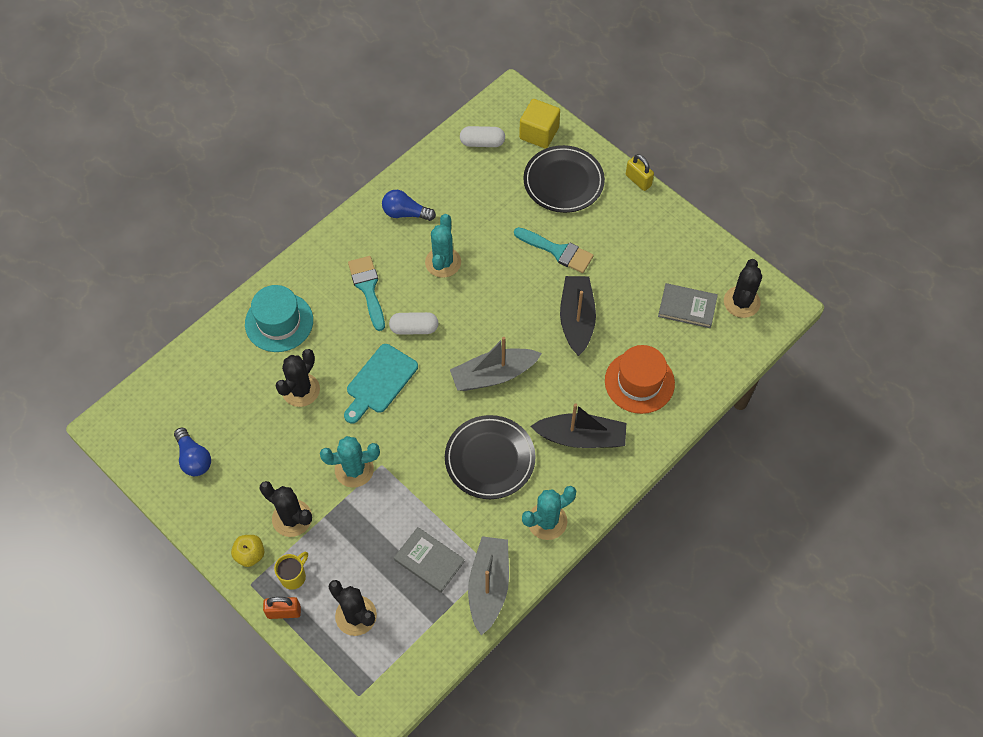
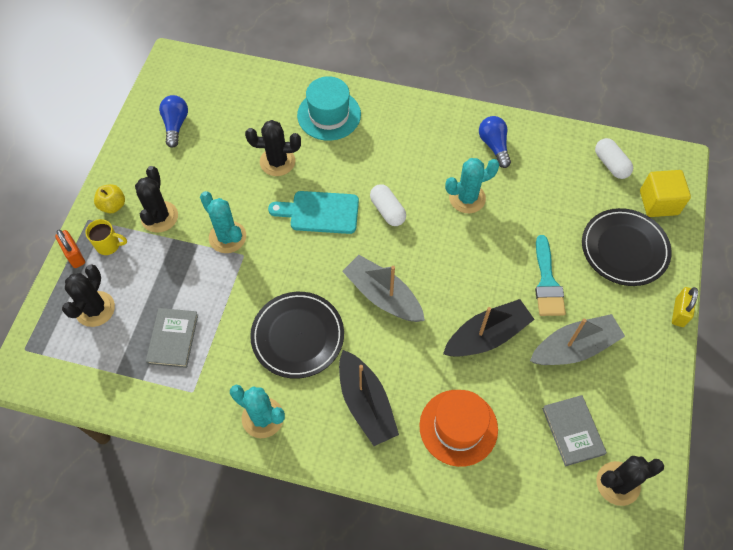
camera: 60 degrees right, 0 degrees up
blue light bulb [174,427,211,476] -> blue light bulb turned 150 degrees clockwise [159,95,188,148]
turquoise brush [348,256,385,331] -> none
grey boat [468,536,509,635] -> grey boat moved to [530,314,625,365]

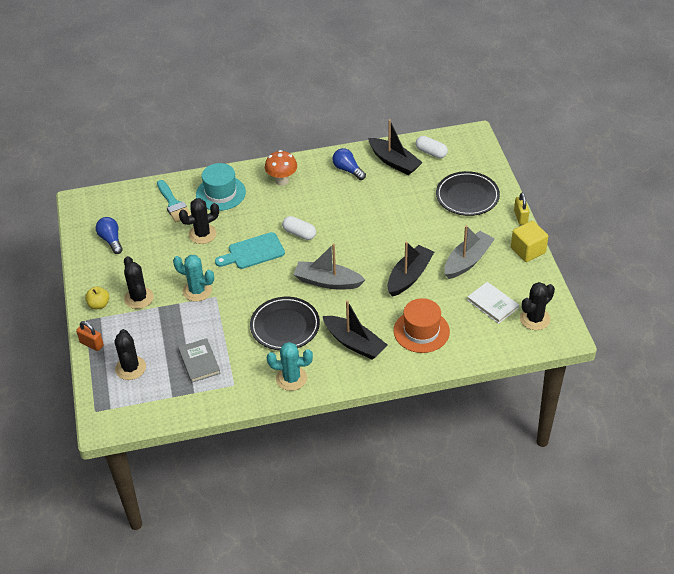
camera: 25 degrees left, 15 degrees down
yellow mug [85,219,127,255] -> none
turquoise cactus [445,158,500,213] -> none
turquoise brush [535,235,566,316] -> turquoise brush moved to [157,180,191,222]
grey book [542,395,607,466] -> white book [467,282,519,324]
yellow cube [640,170,691,217] -> yellow cube moved to [511,221,548,262]
none -> orange mushroom [265,150,297,186]
none -> black boat [368,119,423,175]

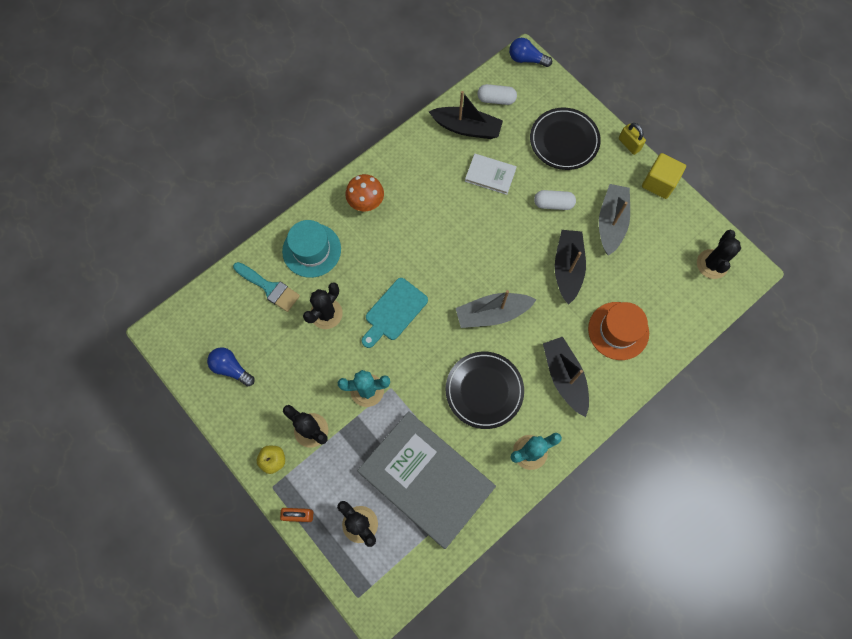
camera: 30 degrees left, 25 degrees up
grey book [178,338,221,383] -> grey book [357,411,496,549], size x2.25
white capsule [282,216,316,240] -> white capsule moved to [534,190,576,210]
black boat [323,300,387,360] -> black boat turned 120 degrees counterclockwise [543,337,589,417]
blue light bulb [332,148,366,180] -> blue light bulb moved to [509,38,552,67]
white book [467,282,519,324] -> white book moved to [465,154,517,195]

